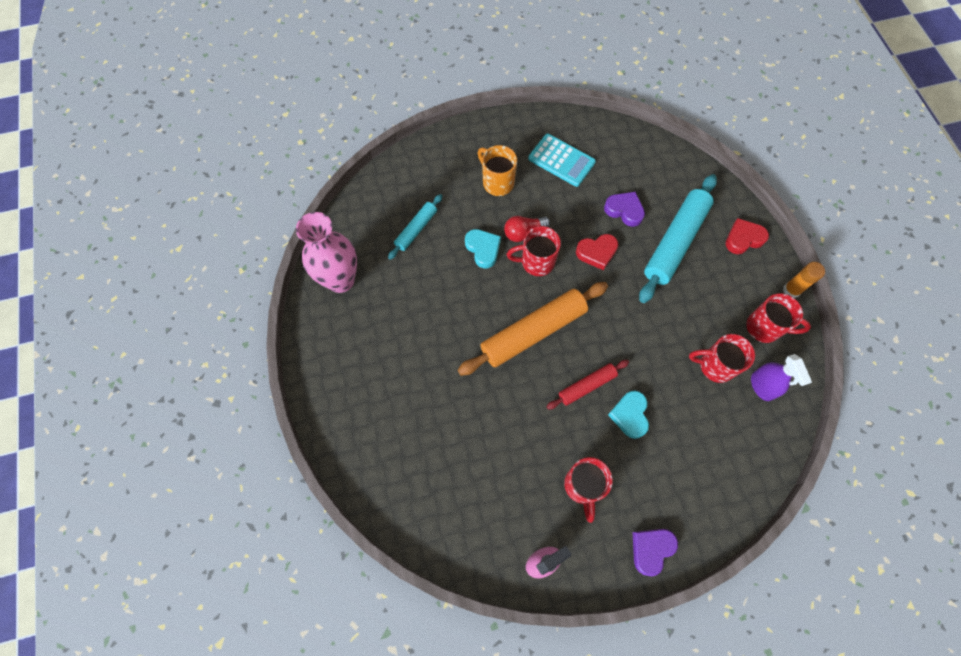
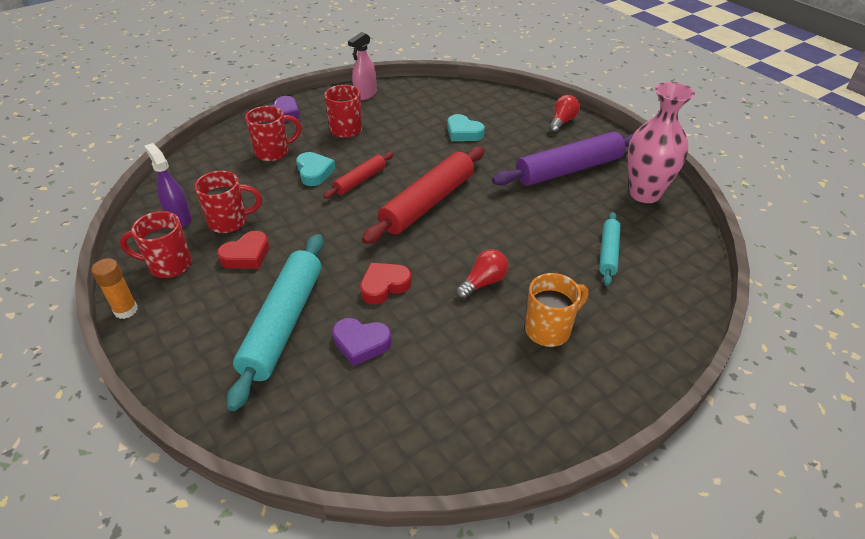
camera: 160 degrees right, 25 degrees down
orange rolling pin [458,282,608,376] -> red rolling pin [362,146,485,244]
turquoise heart [465,229,501,269] -> turquoise heart moved to [447,114,485,141]
orange mug [478,145,517,196] -> orange mug turned 60 degrees counterclockwise [525,273,588,347]
red mug [507,226,561,276] -> red mug moved to [245,106,302,161]
turquoise calculator [528,134,596,187] -> none
red heart [726,218,769,254] -> red heart moved to [217,231,269,269]
none -> purple rolling pin [492,131,634,186]
none -> red light bulb [549,95,580,133]

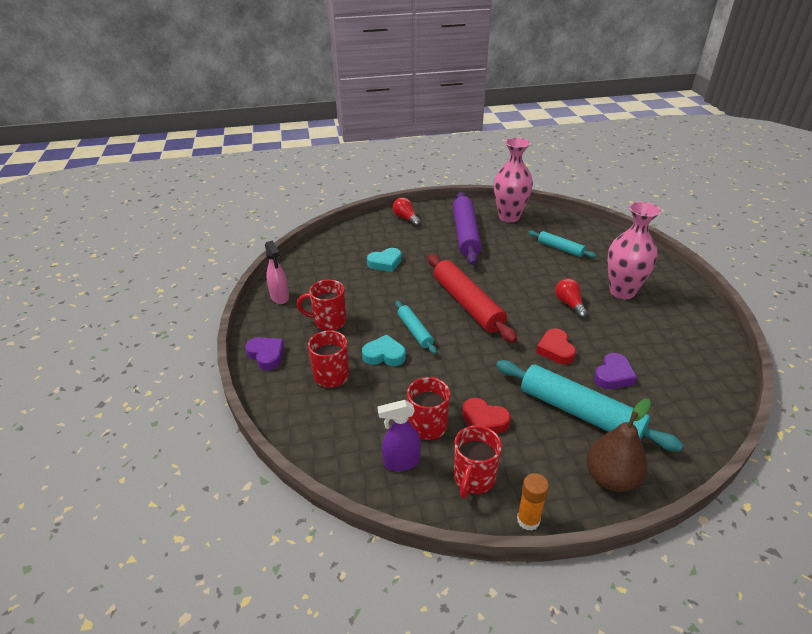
camera: 65 degrees left, 5 degrees down
red heart [217,231,269,269] -> red heart turned 135 degrees clockwise [462,398,511,434]
red rolling pin [323,152,394,199] -> turquoise rolling pin [395,301,437,354]
orange mug [525,273,588,347] -> pink vase [607,201,661,299]
none -> brown pear [587,399,651,492]

